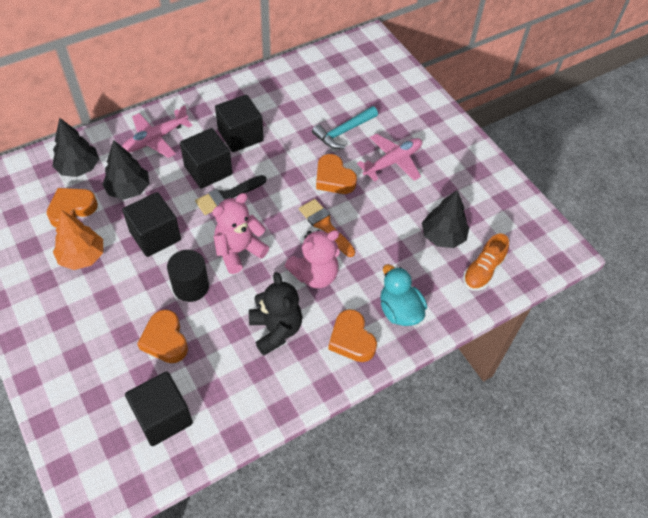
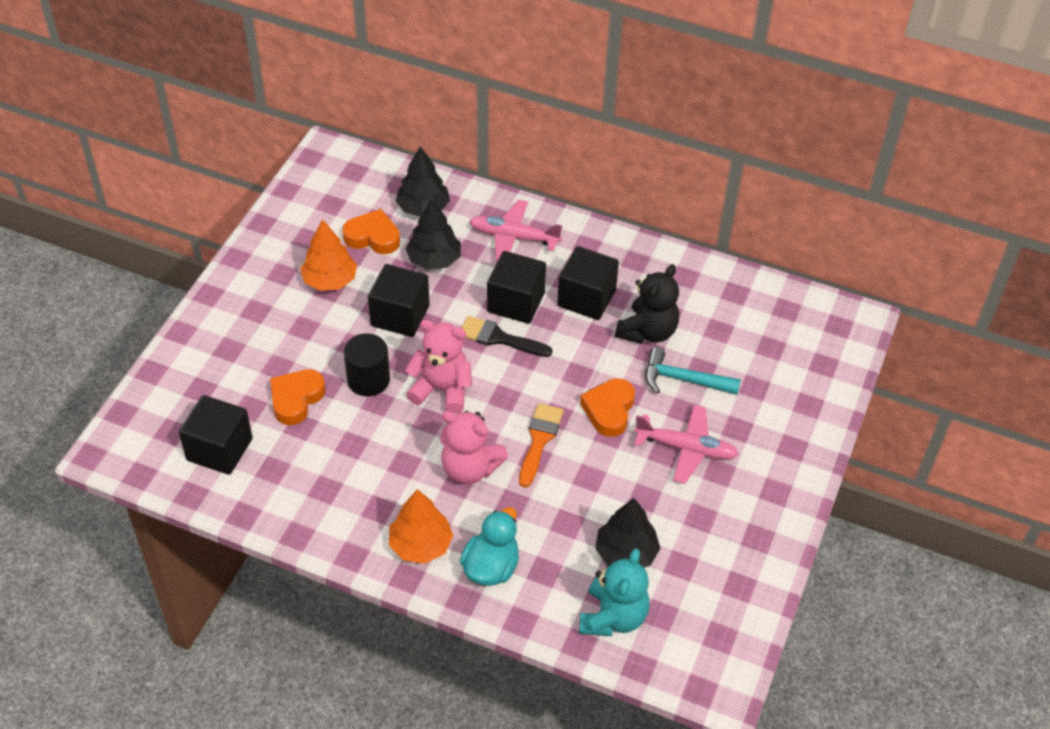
camera: 55 degrees right, 5 degrees down
black teddy bear [249,272,302,356] -> black teddy bear moved to [615,264,679,344]
orange heart [328,309,377,362] -> orange tree [389,489,453,564]
orange shoe [463,234,509,291] -> turquoise teddy bear [579,548,650,636]

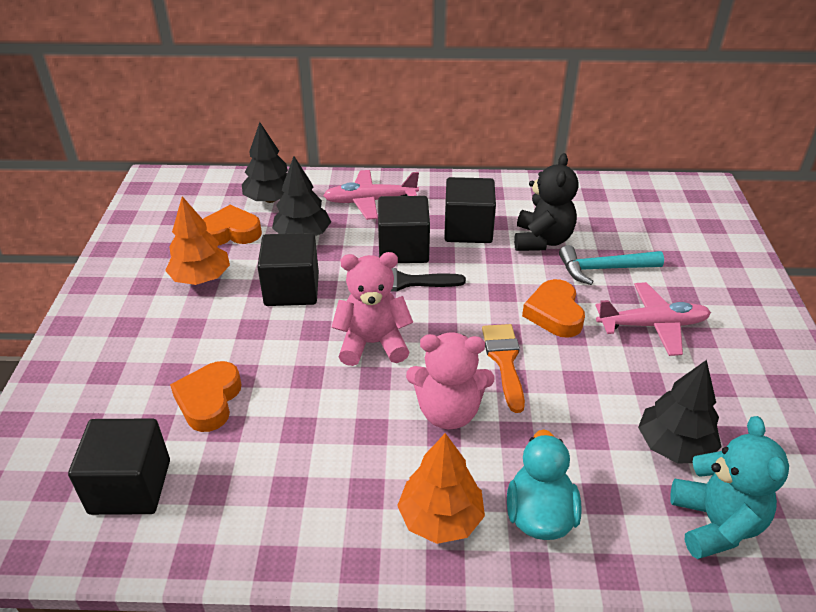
camera: 20 degrees left, 10 degrees down
black cylinder [344,333,390,396] -> none

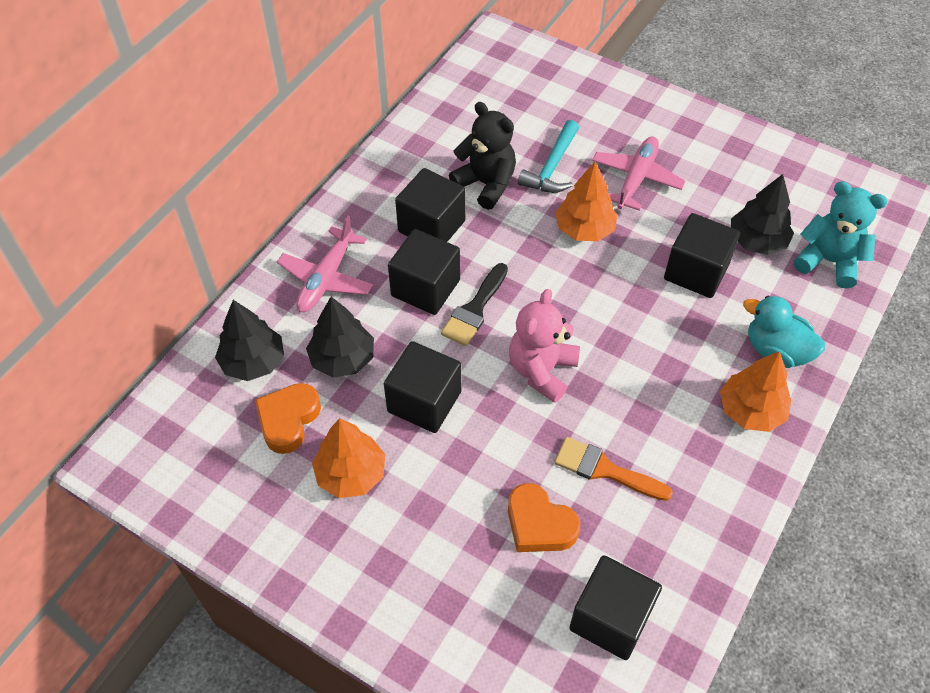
camera: 60 degrees left, 15 degrees up
pink teddy bear [406,332,494,429] -> none
orange brush [482,324,525,413] -> orange brush moved to [554,437,673,501]
orange heart [522,279,585,338] -> orange tree [555,162,618,241]
none -> black cube [664,213,740,298]

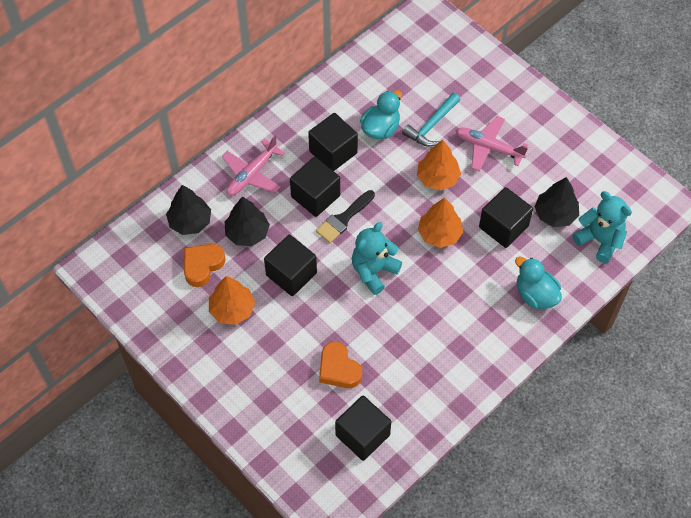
camera: 15 degrees right, 5 degrees up
black teddy bear [449,102,516,210] -> turquoise duck [360,90,402,139]
pink teddy bear [509,289,580,403] -> turquoise teddy bear [352,222,402,295]
orange brush [554,437,673,501] -> none
pink plane [592,136,685,211] -> pink plane turned 105 degrees counterclockwise [456,116,528,171]
orange tree [720,351,791,432] -> orange tree moved to [418,197,463,248]

